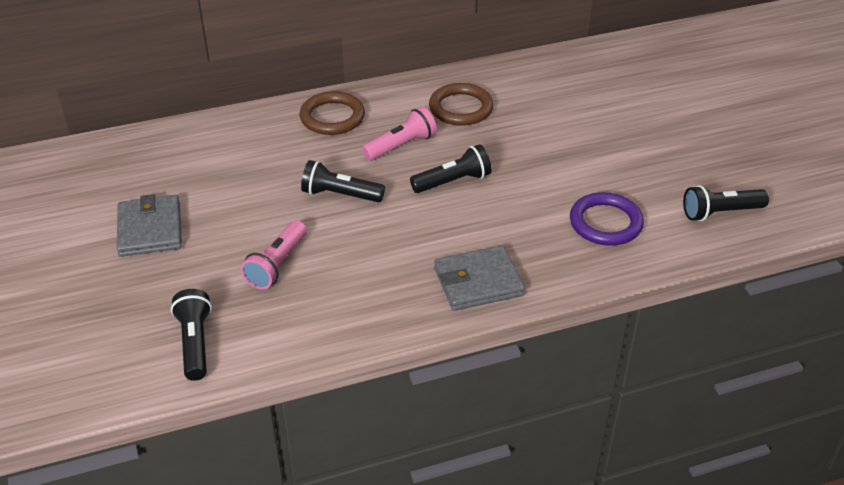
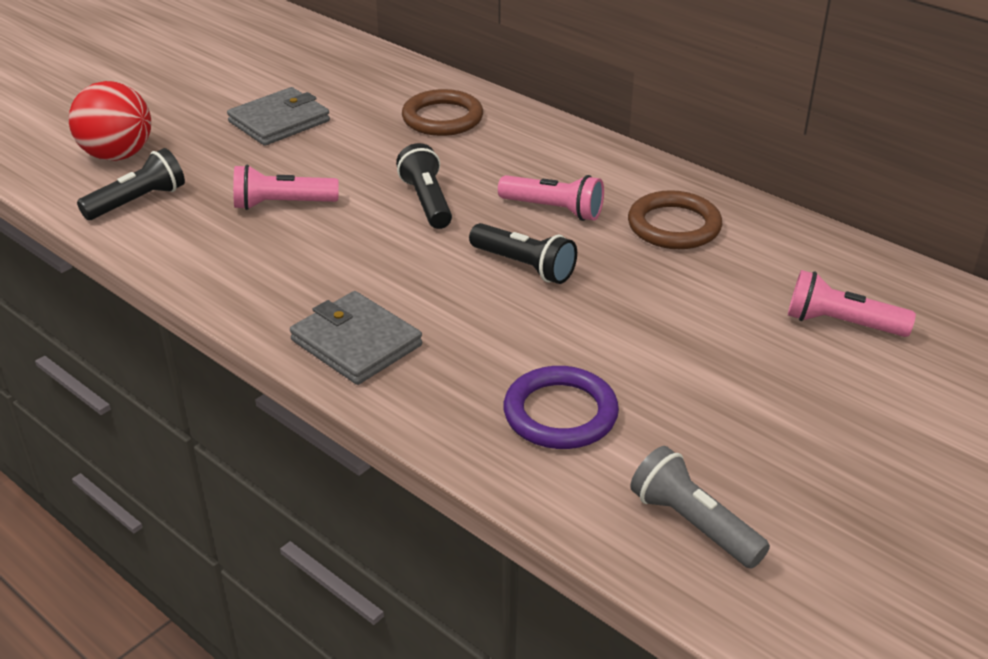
camera: 60 degrees right, 5 degrees down
brown ring [300,91,365,135] -> brown ring moved to [402,89,483,136]
black flashlight [683,185,769,221] -> grey flashlight [630,446,770,569]
none -> red ball [69,81,151,161]
none -> pink flashlight [788,270,916,337]

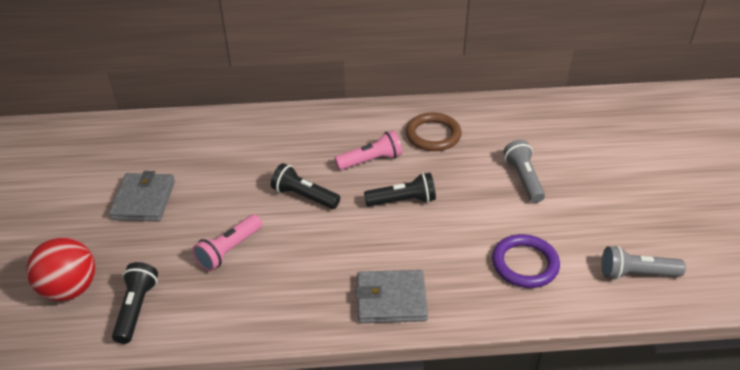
camera: 45 degrees left, 5 degrees up
brown ring [402,89,483,136] -> none
pink flashlight [788,270,916,337] -> none
none -> grey flashlight [503,140,545,203]

